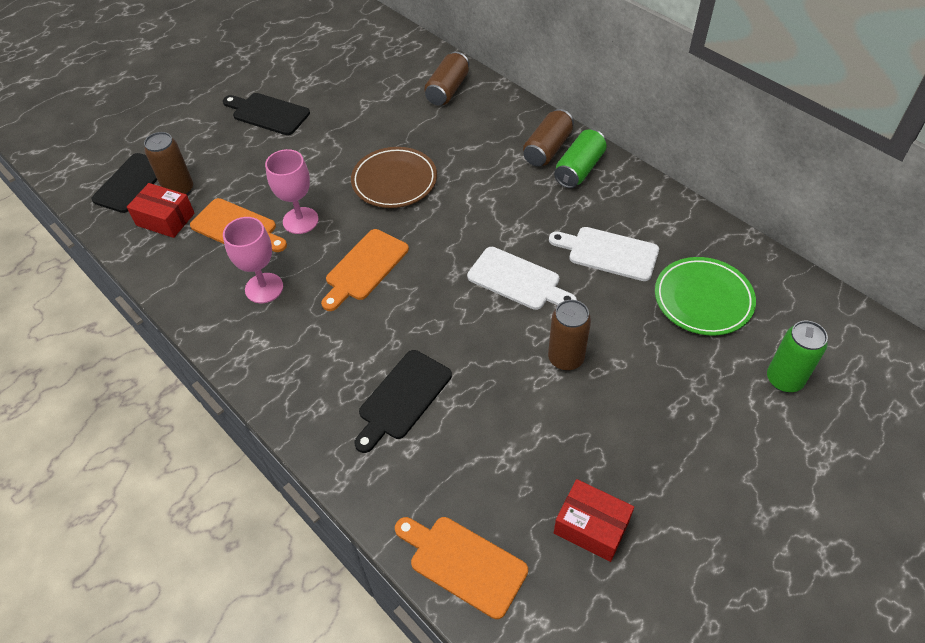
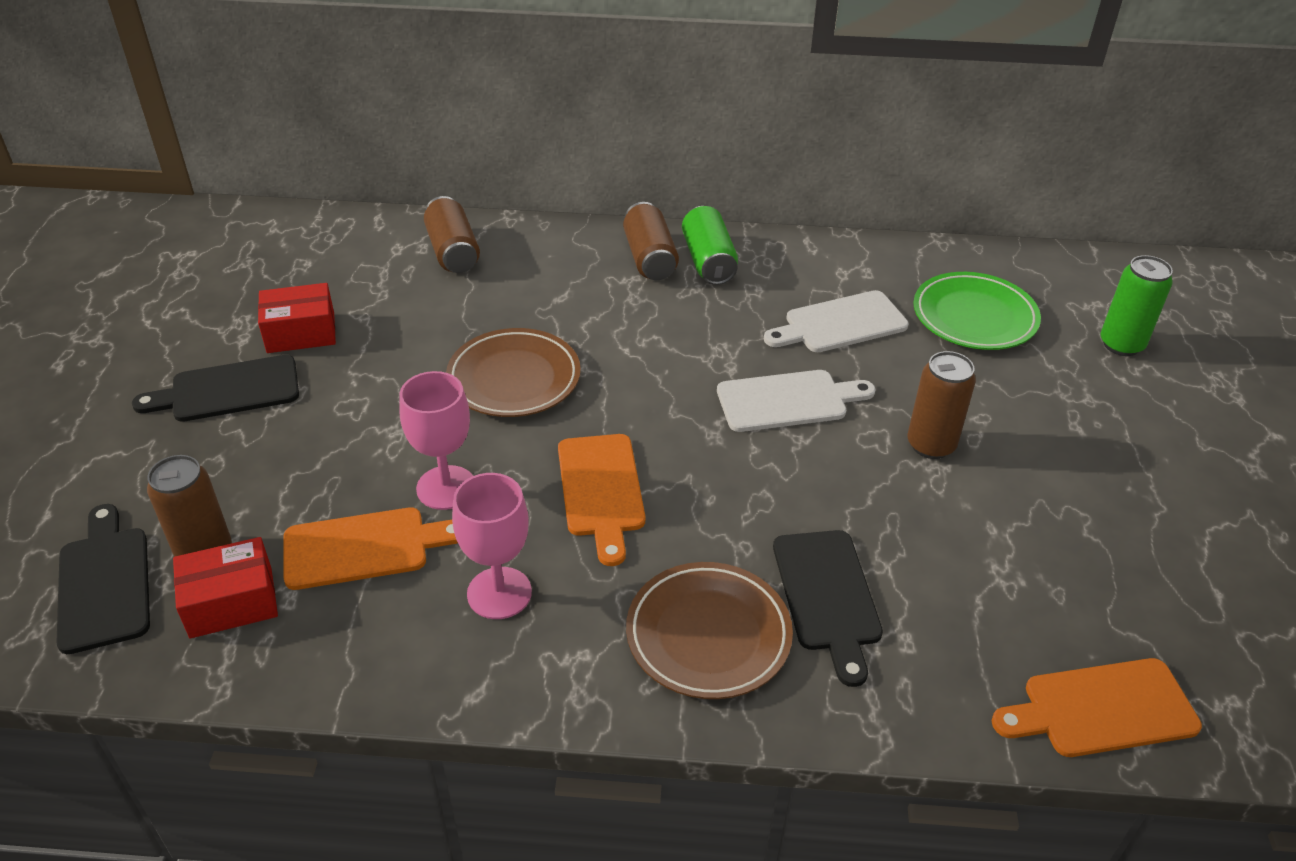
camera: 45 degrees left, 10 degrees down
red box [554,479,634,562] -> red box moved to [258,283,336,353]
none -> brown plate [626,562,793,699]

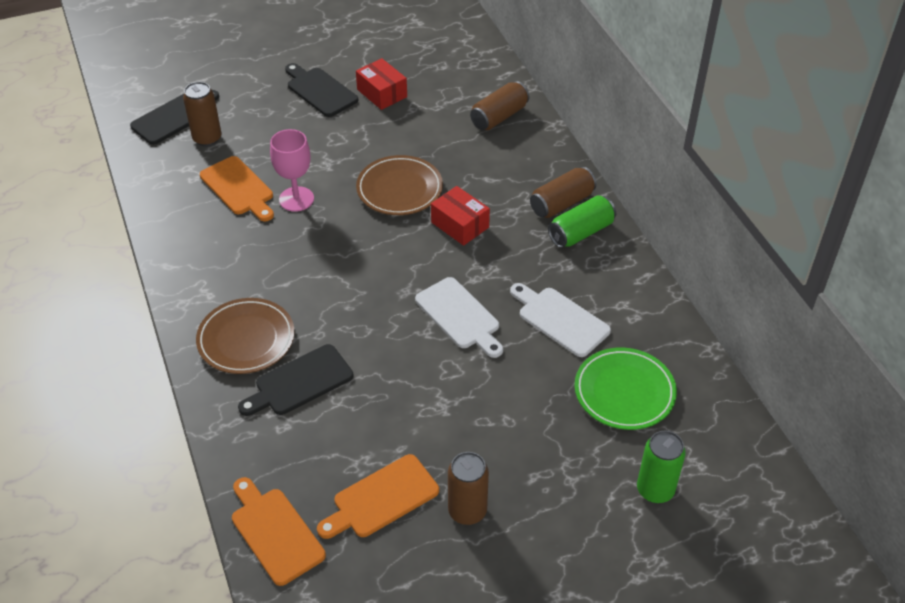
camera: 65 degrees right, 5 degrees up
red box [173,537,278,638] -> red box moved to [431,186,490,246]
pink goblet [452,473,532,619] -> none
orange cutting board [558,434,645,566] -> orange cutting board moved to [317,454,439,539]
brown can [908,351,976,459] -> brown can moved to [448,452,489,525]

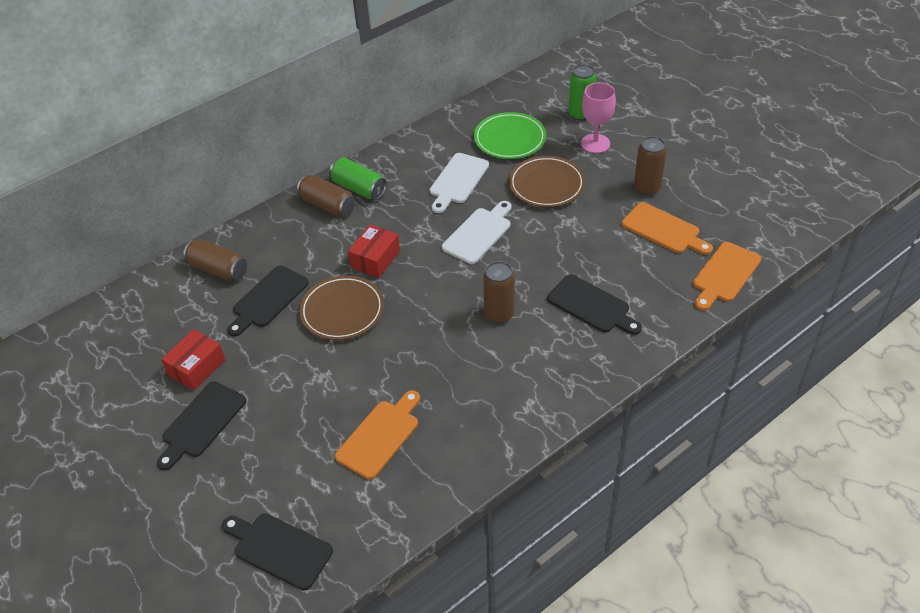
camera: 105 degrees left, 0 degrees up
brown can [183,82,221,146] -> brown can moved to [483,261,515,324]
brown plate [196,298,295,374] -> brown plate moved to [509,156,585,207]
pink goblet [270,129,314,212] -> pink goblet moved to [581,82,616,153]
none -> black cutting board [227,266,309,337]

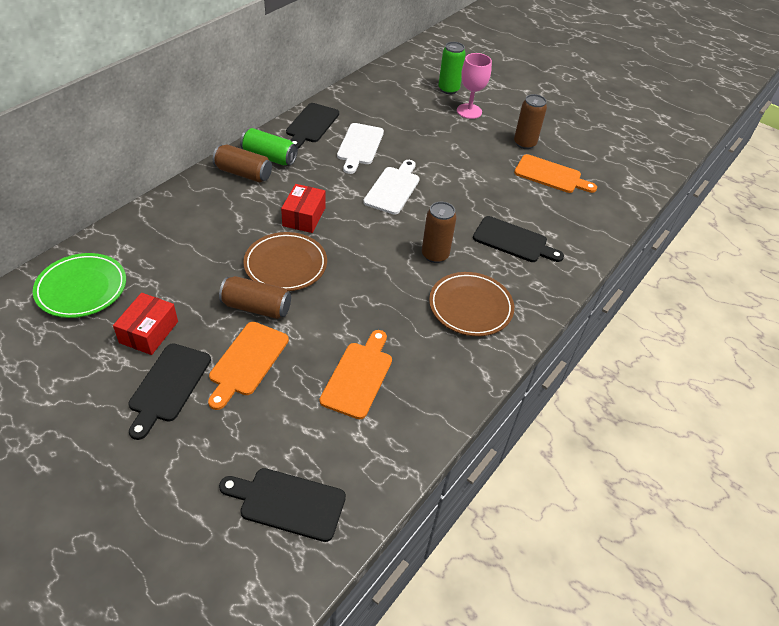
camera: 20 degrees left, 0 degrees up
brown can [183,239,247,282] -> brown can moved to [219,276,291,319]
black cutting board [227,266,309,337] -> black cutting board moved to [286,103,339,149]
green plate [474,112,546,159] -> green plate moved to [33,253,126,318]
brown plate [509,156,585,207] -> brown plate moved to [429,272,514,336]
orange cutting board [693,242,761,311] -> orange cutting board moved to [208,322,289,410]

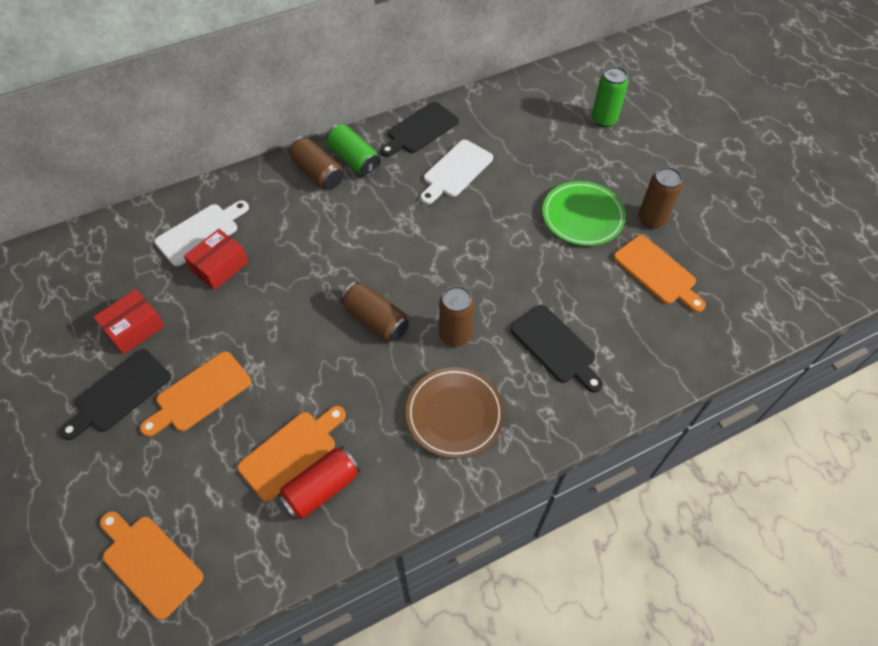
camera: 30 degrees right, 10 degrees up
green plate [33,253,126,318] -> green plate moved to [542,181,626,246]
brown can [219,276,291,319] -> brown can moved to [341,282,409,341]
black cutting board [219,468,346,542] -> orange cutting board [100,511,204,620]
brown plate [243,232,327,291] -> none
red box [281,184,325,233] -> red box moved to [184,229,248,290]
white cutting board [363,160,420,215] -> white cutting board moved to [155,200,249,266]
pink goblet [457,53,492,119] -> none
none -> red can [278,446,360,520]

